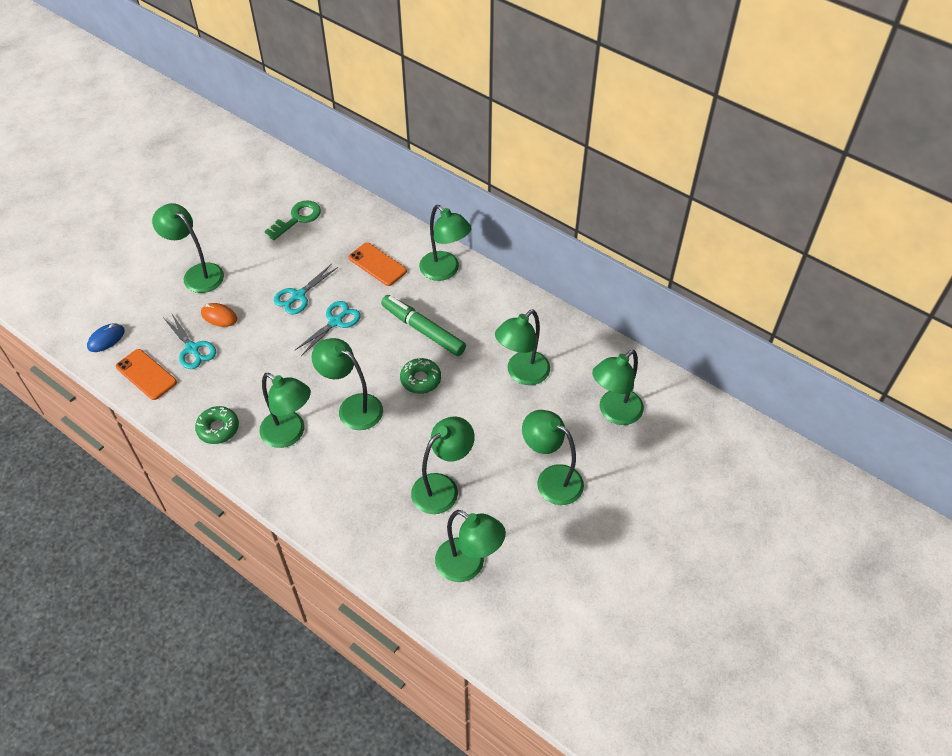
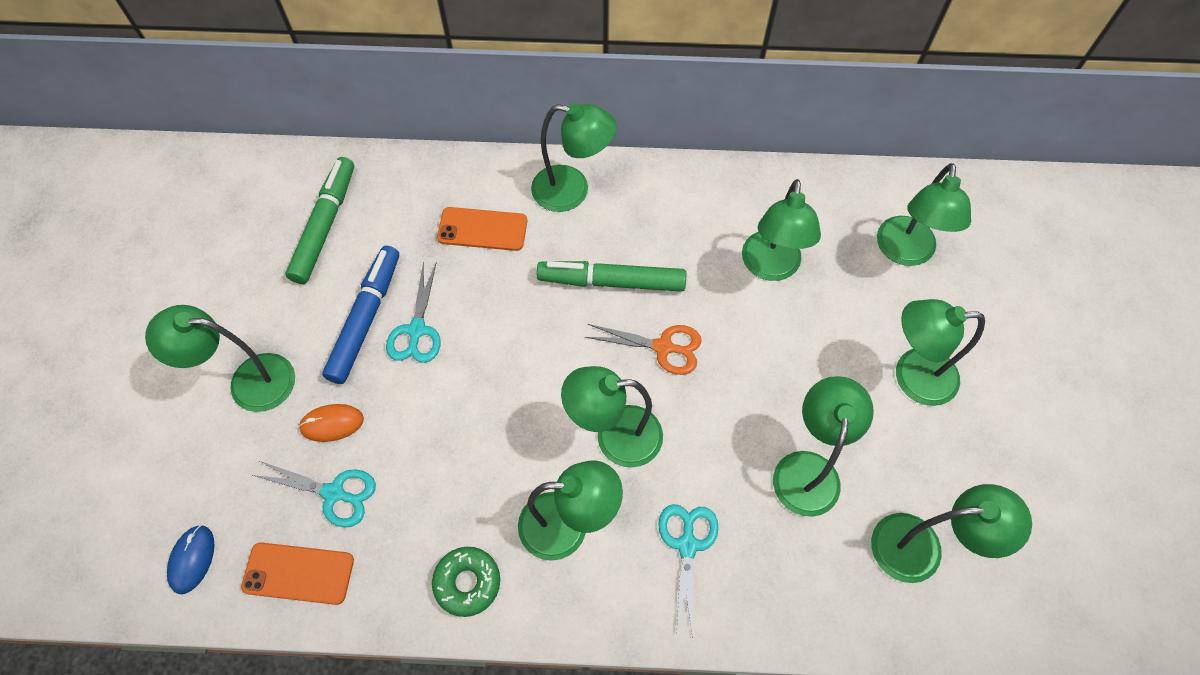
camera: 35 degrees left, 10 degrees up
green key [265,200,321,240] -> green marker [286,157,354,284]
turquoise scissors [294,301,361,356] -> turquoise scissors moved to [658,504,719,638]
green donut [400,357,441,394] -> orange scissors [585,324,702,375]
none -> blue marker [322,246,399,384]

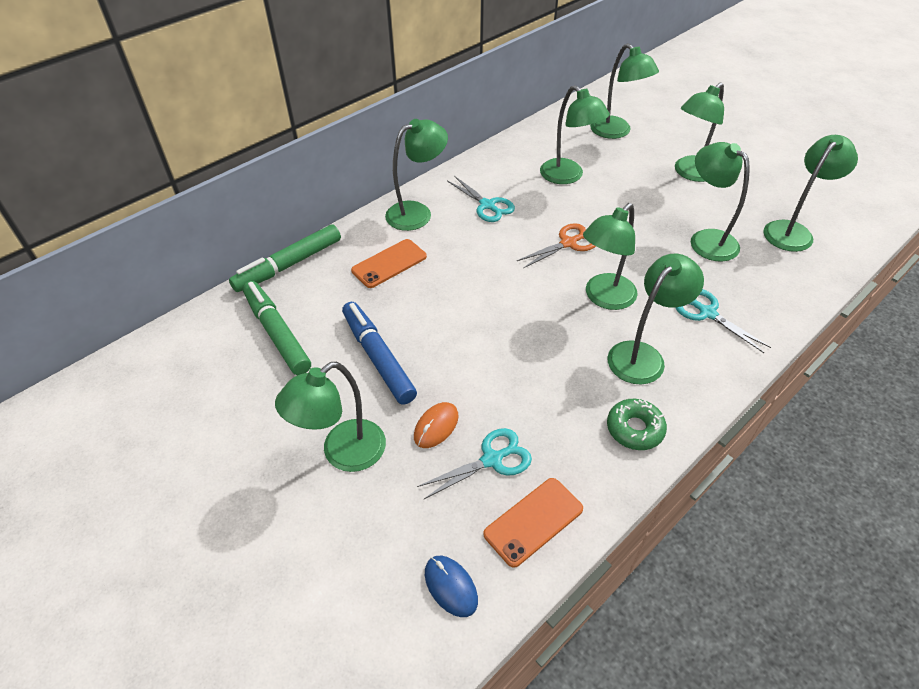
camera: 45 degrees left, 15 degrees down
turquoise scissors [386,262,441,363] -> turquoise scissors moved to [447,176,515,222]
green marker [537,261,686,292] -> green marker moved to [229,224,341,292]

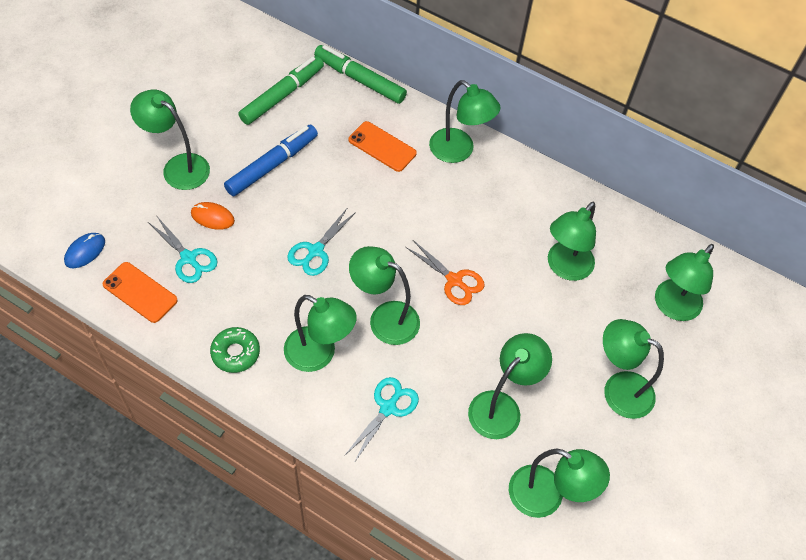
camera: 70 degrees right, 10 degrees up
turquoise scissors [447,176,515,222] -> turquoise scissors moved to [287,207,356,276]

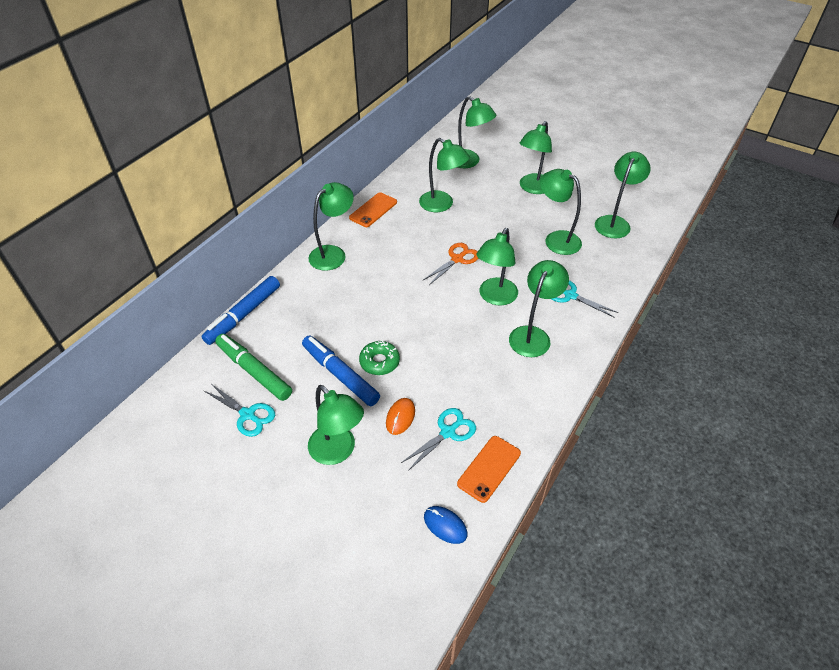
camera: 85 degrees left, 10 degrees down
green lamp [130,89,210,190] -> green lamp turned 75 degrees counterclockwise [308,385,364,465]
green donut [210,327,260,373] -> green donut moved to [359,341,400,375]
turquoise scissors [287,207,356,276] -> turquoise scissors moved to [203,384,275,437]
green marker [314,45,407,104] -> blue marker [201,276,280,345]
orange phone [349,121,417,172] -> orange phone moved to [349,192,397,227]

